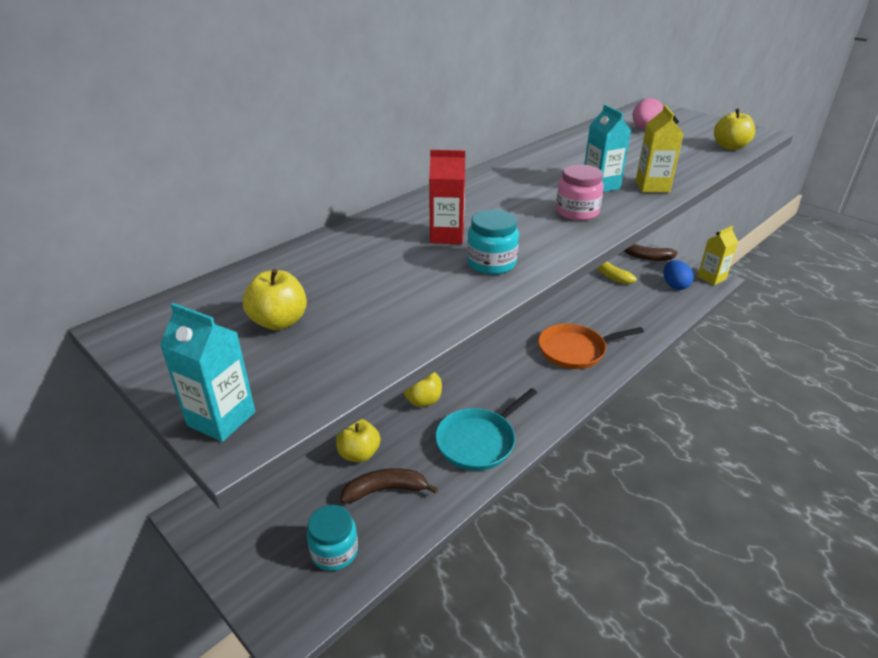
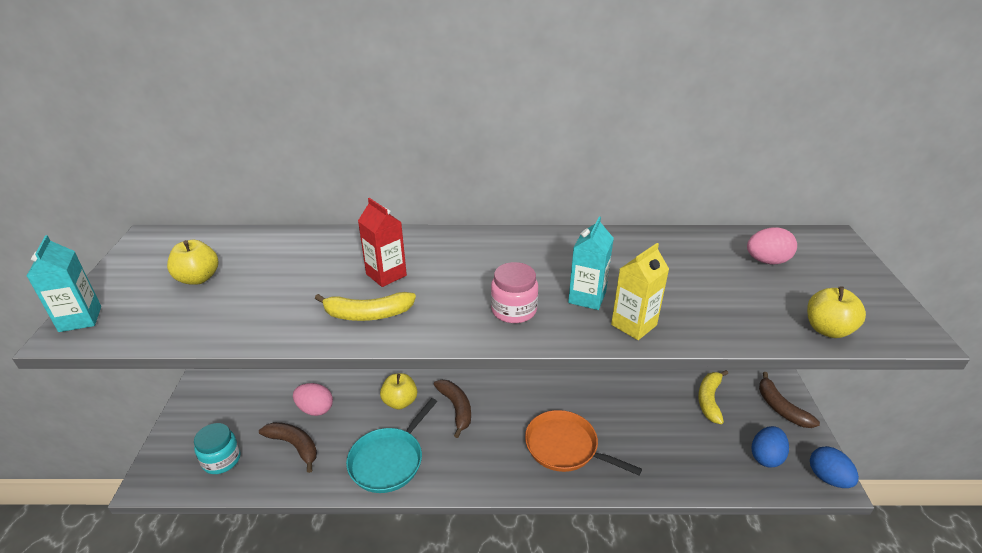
camera: 45 degrees right, 0 degrees up
yellow apple [336,419,381,462] -> pink egg [293,383,333,416]
turquoise pan [435,388,537,471] -> turquoise pan turned 60 degrees counterclockwise [346,398,437,493]
turquoise jar [467,210,519,275] -> yellow banana [315,292,416,321]
yellow carton [697,226,738,285] -> blue egg [810,446,859,488]
none -> brown banana [434,380,471,438]

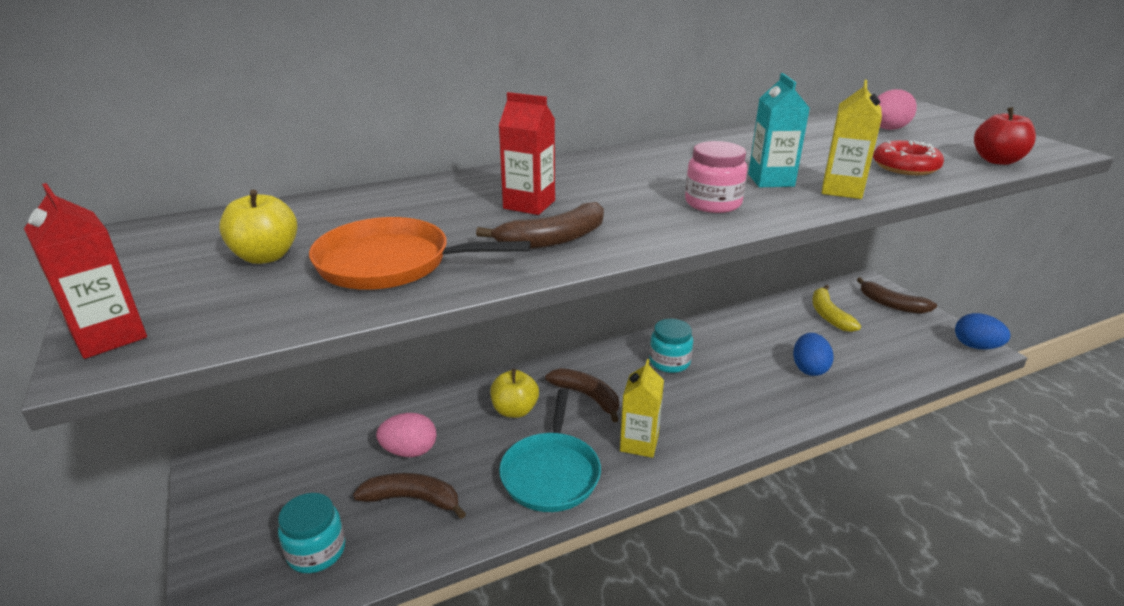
camera: 25 degrees left, 5 degrees down
turquoise carton [27,235,101,332] -> red carton [24,183,147,359]
yellow banana [315,292,416,321] -> brown banana [476,202,604,249]
orange pan [525,410,642,475] -> orange pan moved to [309,217,530,290]
blue egg [752,426,789,467] -> blue egg moved to [793,333,834,376]
yellow apple [807,286,866,338] -> red apple [974,107,1036,165]
none -> yellow carton [620,359,664,458]
none -> turquoise jar [649,319,693,373]
none -> red donut [873,140,944,175]

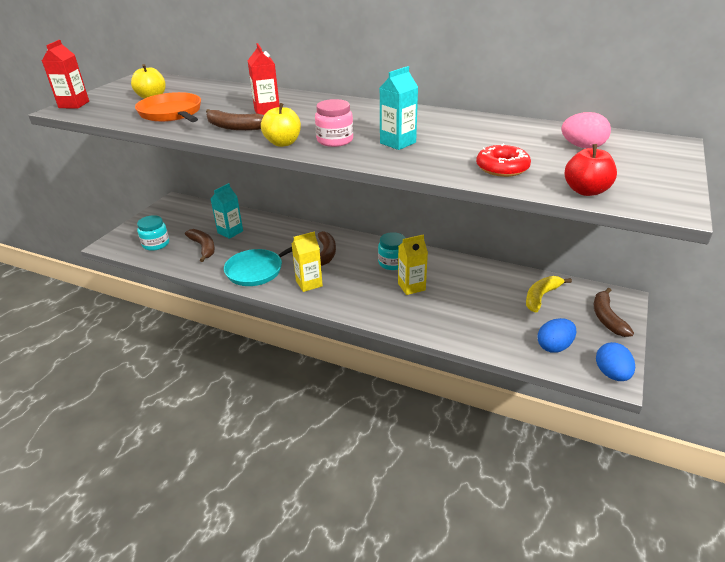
camera: 50 degrees right, 5 degrees up
pink egg [376,413,437,457] -> turquoise carton [211,183,243,239]
yellow apple [490,369,539,418] -> yellow apple moved to [261,103,301,147]
blue egg [793,333,834,376] -> blue egg moved to [538,318,576,353]
yellow carton [822,80,882,199] -> yellow carton moved to [398,235,428,295]

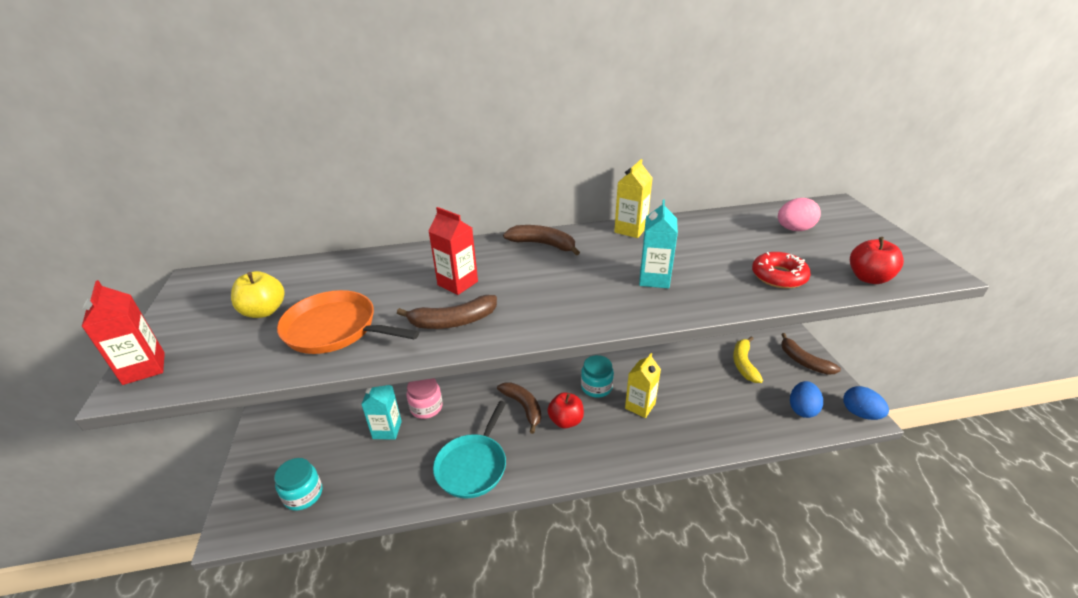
camera: 35 degrees left, 0 degrees up
brown banana [185,229,215,262] -> brown banana moved to [503,225,580,255]
yellow apple [261,103,301,147] -> none
yellow carton [292,232,323,292] -> yellow carton moved to [614,159,652,238]
pink jar [315,99,353,147] -> pink jar moved to [407,378,443,419]
none -> red apple [547,392,584,429]

